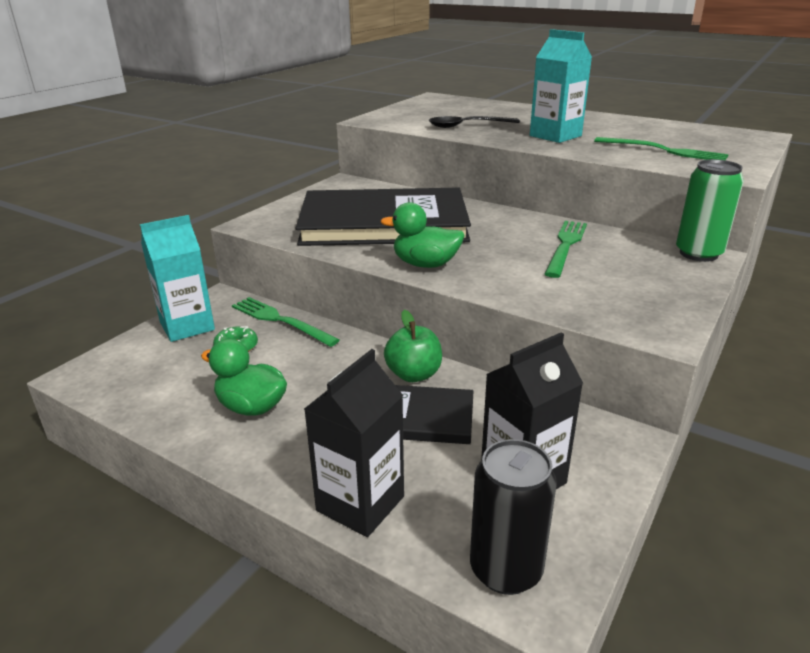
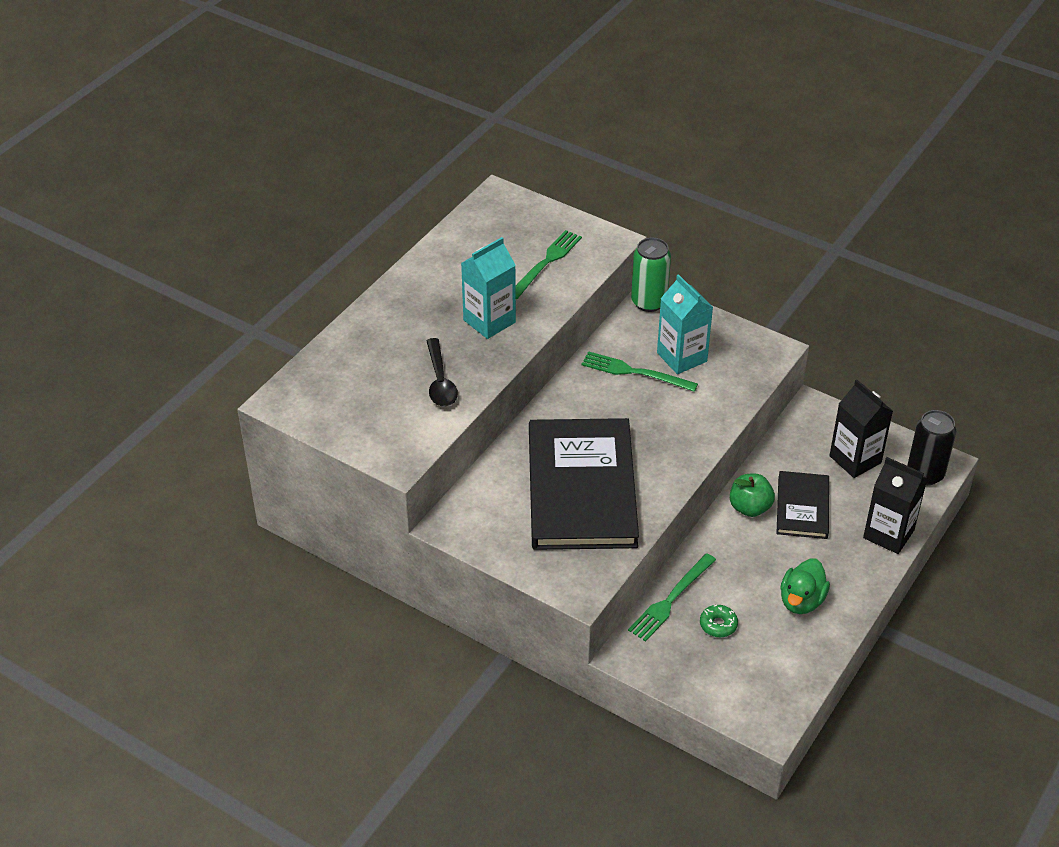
camera: 90 degrees left, 15 degrees up
turquoise carton [140,215,215,342] -> turquoise carton moved to [657,274,713,374]
green duck [381,202,465,268] -> none

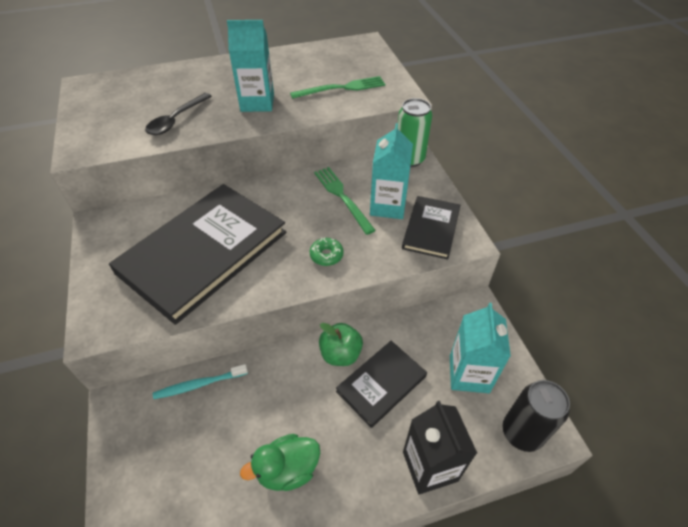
camera: 40 degrees right, 5 degrees up
green fork [628,553,716,642] -> turquoise toothbrush [153,364,248,399]
green donut [700,605,738,637] -> green donut moved to [310,237,344,266]
black carton [829,379,893,478] -> turquoise carton [450,303,511,393]
none -> black book [402,196,460,260]

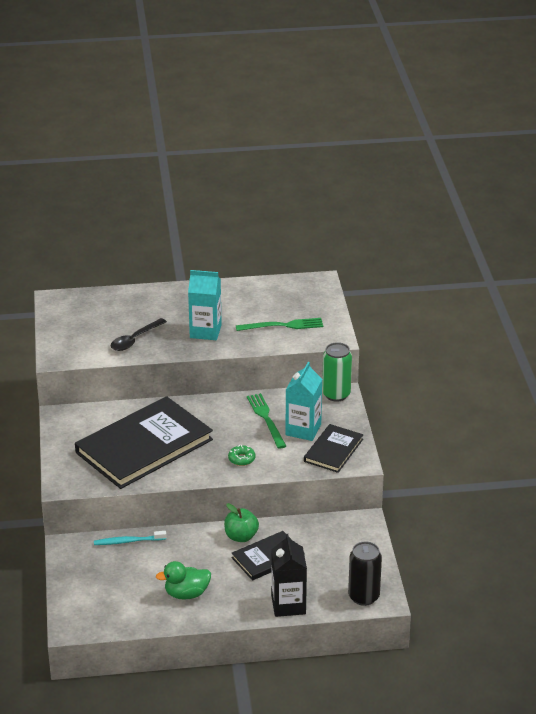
camera: 10 degrees right, 15 degrees down
turquoise carton [450,303,511,393] -> none

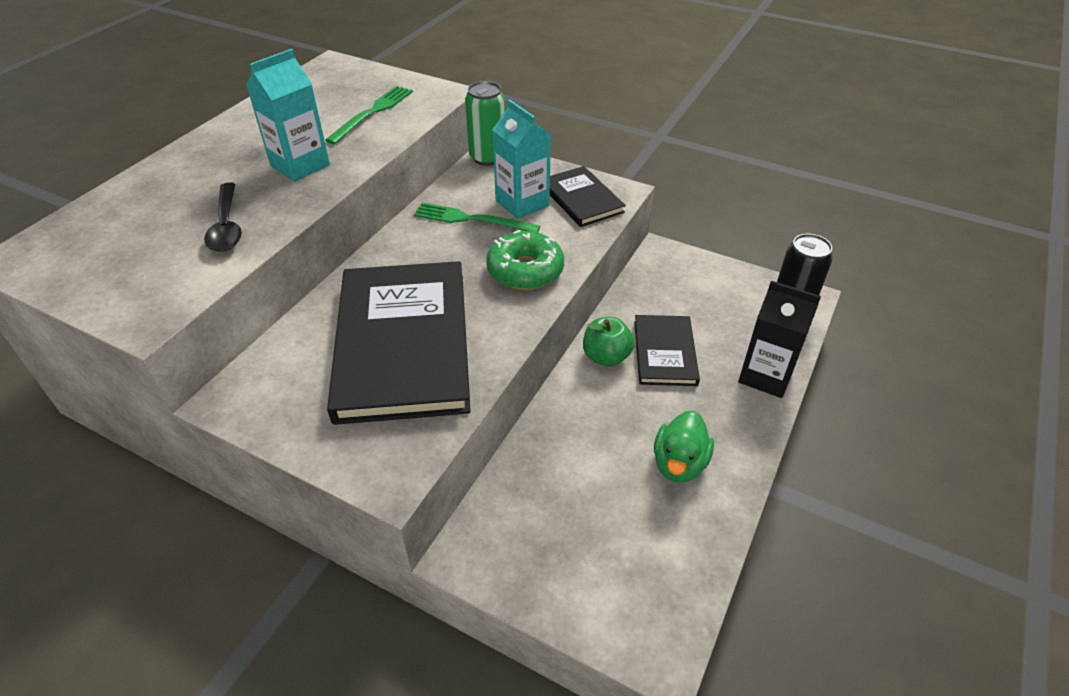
camera: 55 degrees left, 10 degrees up
turquoise toothbrush [94,531,166,545] -> none
green donut [228,445,256,466] -> green donut [486,230,564,290], size x1.89

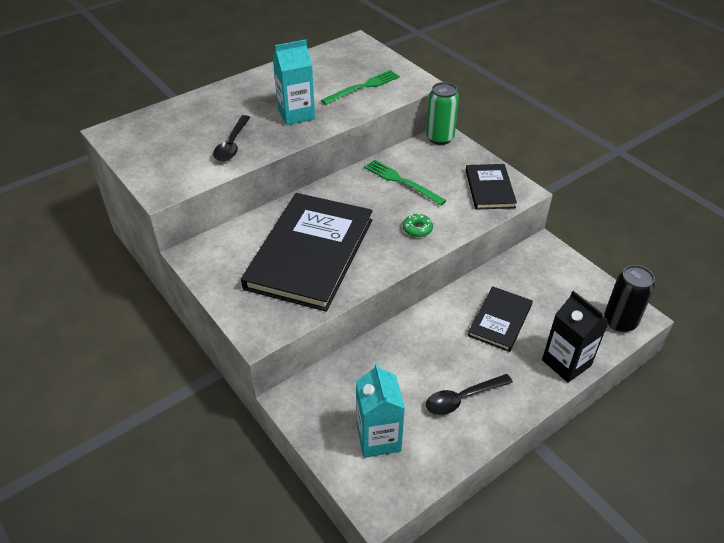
camera: 25 degrees right, 0 degrees up
green donut [486,230,564,290] -> green donut [403,214,433,237], size x0.53
turquoise carton [492,100,551,219] -> turquoise carton moved to [356,363,405,458]
green apple [583,317,635,367] -> none
green duck [654,411,714,483] -> black spoon [426,374,513,415]

